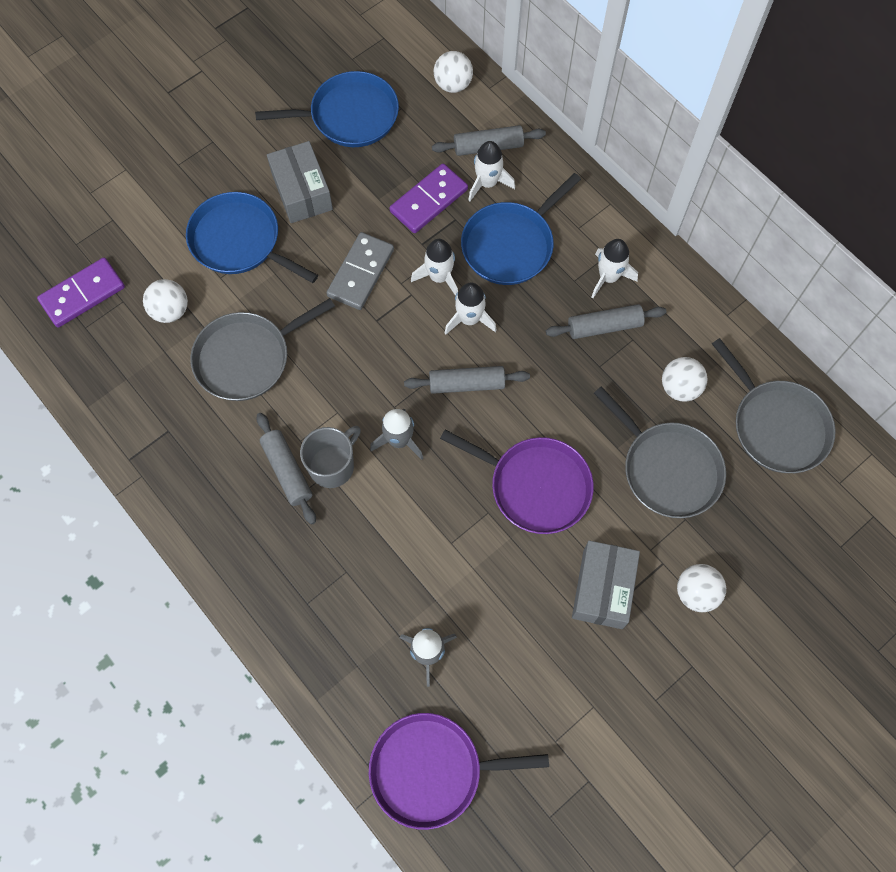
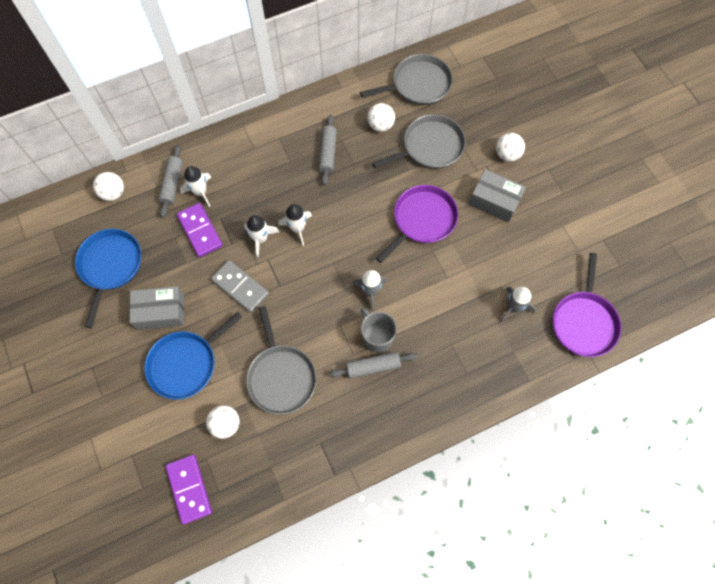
camera: 75 degrees left, 0 degrees up
grey rolling pin [404,366,530,394] -> none
blue pan [461,173,581,285] -> none
white rocket [591,239,638,298] -> none

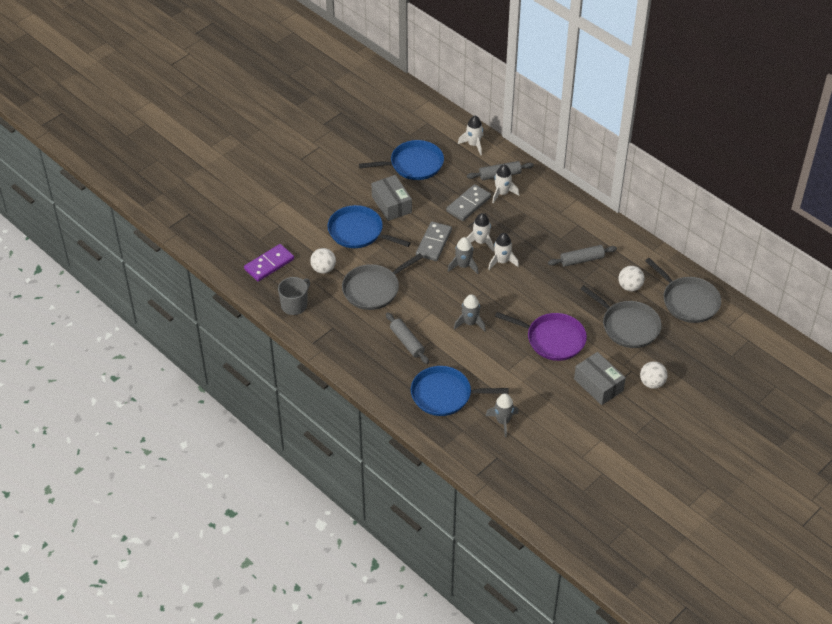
camera: 70 degrees right, 20 degrees down
white ball [93,172,124,201] -> white rocket [458,116,483,155]
purple domino [177,203,223,257] -> grey domino [446,184,491,221]
grey mug [360,308,397,352] -> grey mug moved to [278,277,310,315]
grey box [469,169,526,223] -> grey box turned 45 degrees counterclockwise [574,352,626,405]
purple pan [553,253,621,357] -> none
none -> blue pan [411,366,509,416]
none -> grey rocket [448,237,478,274]

